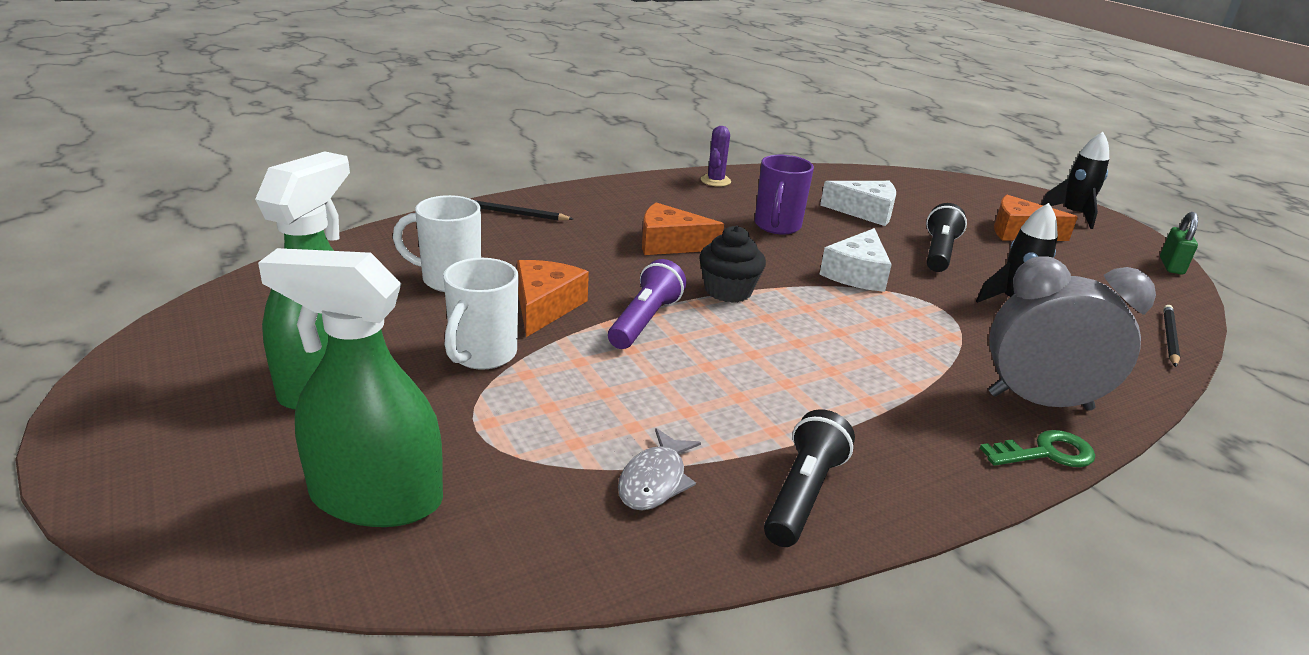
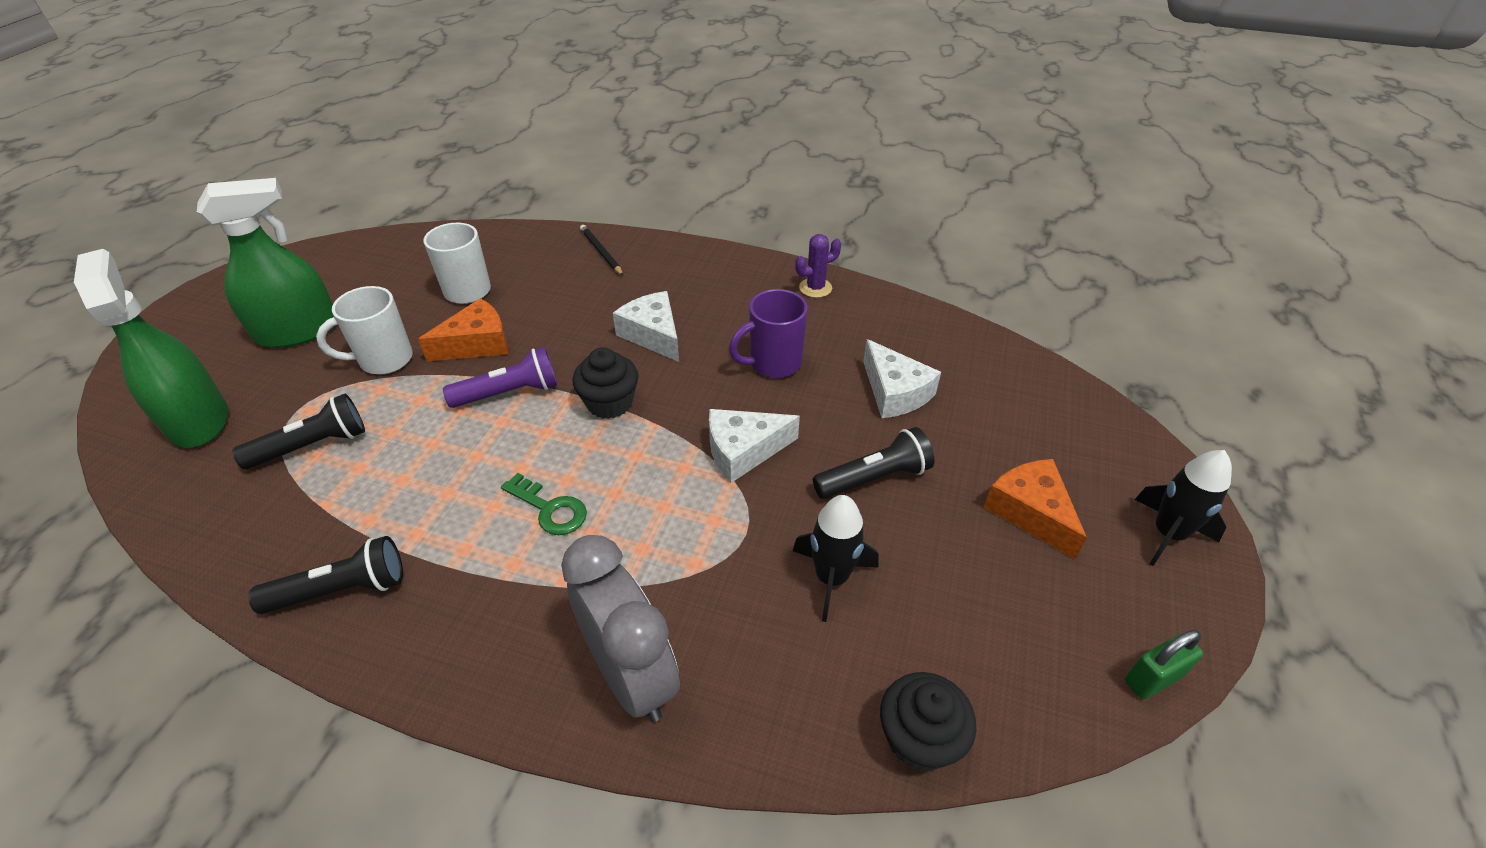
camera: 50 degrees right, 15 degrees up
grey fish [618,428,701,511] -> none
orange cheese [642,202,724,255] -> white cheese [613,291,679,362]
green key [980,430,1095,467] -> green key moved to [501,473,587,535]
black pencil [1164,305,1180,367] -> black cupcake [880,672,976,771]
none -> black flashlight [232,394,365,469]

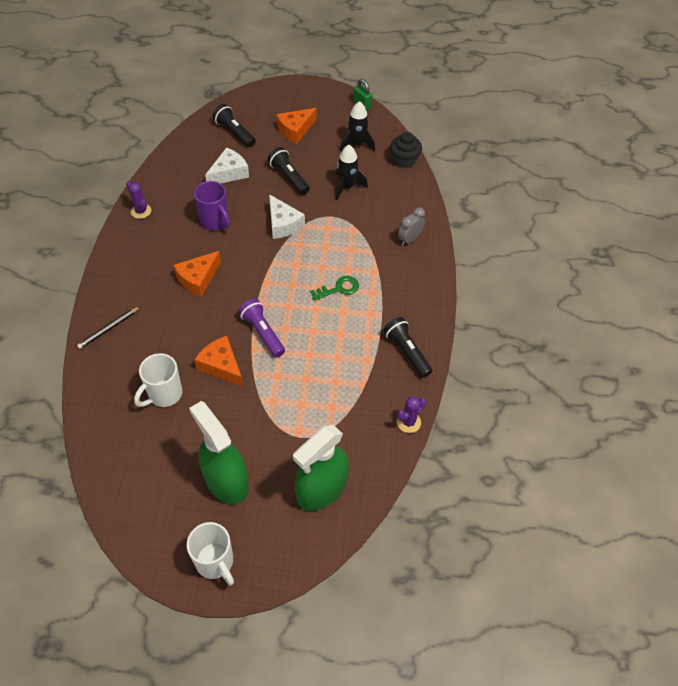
camera: 105 degrees left, 10 degrees up
black flashlight [232,394,365,469] -> black flashlight moved to [212,104,256,147]
white mug [316,286,413,375] -> white mug moved to [187,522,234,586]
green key [501,473,587,535] -> green key turned 45 degrees clockwise [310,276,359,301]
grey clock [561,535,680,722] -> grey clock [398,207,425,246], size x0.54
black cupcake [573,347,639,419] -> none
white cheese [613,291,679,362] -> orange cheese [173,251,221,297]
black rocket [1135,450,1232,566] -> black rocket moved to [340,101,375,152]
none -> purple cactus [397,396,426,433]

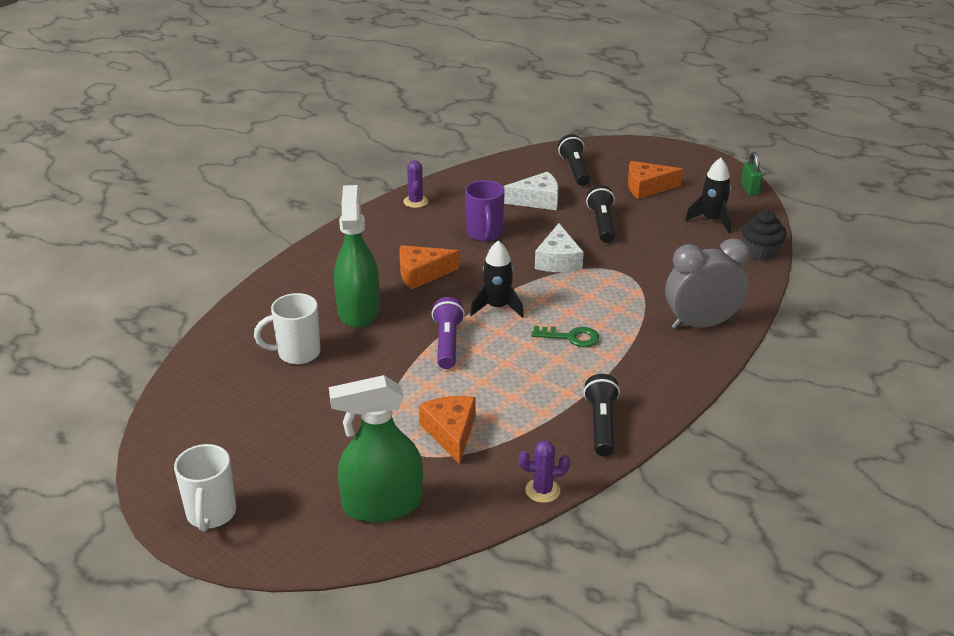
camera: 35 degrees right, 20 degrees down
black pencil [77,307,140,349] -> none
green spray bottle [189,401,249,504] -> green spray bottle moved to [334,185,380,328]
orange cheese [194,336,243,387] -> orange cheese moved to [419,396,475,464]
black rocket [336,145,368,200] -> black rocket moved to [470,240,524,318]
grey clock [398,207,425,246] -> grey clock [665,238,750,329], size x1.86

